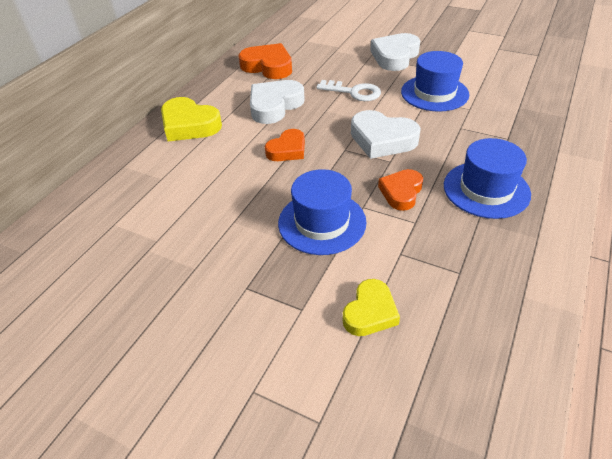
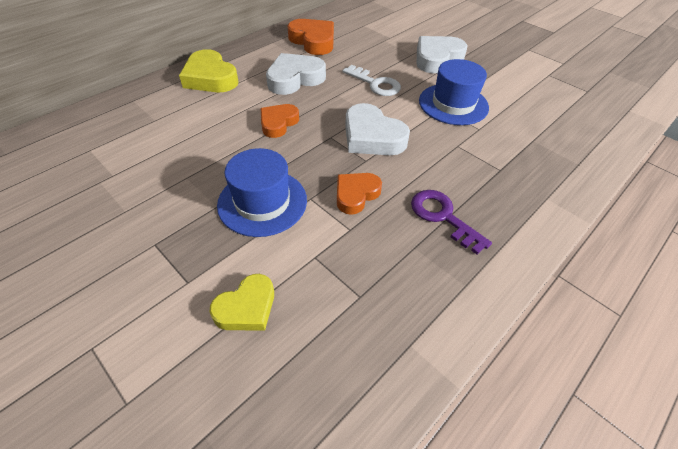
camera: 15 degrees right, 5 degrees up
orange heart [265,129,305,161] -> orange heart turned 150 degrees clockwise [261,104,299,138]
blue hat [444,138,531,219] -> purple key [411,190,492,254]

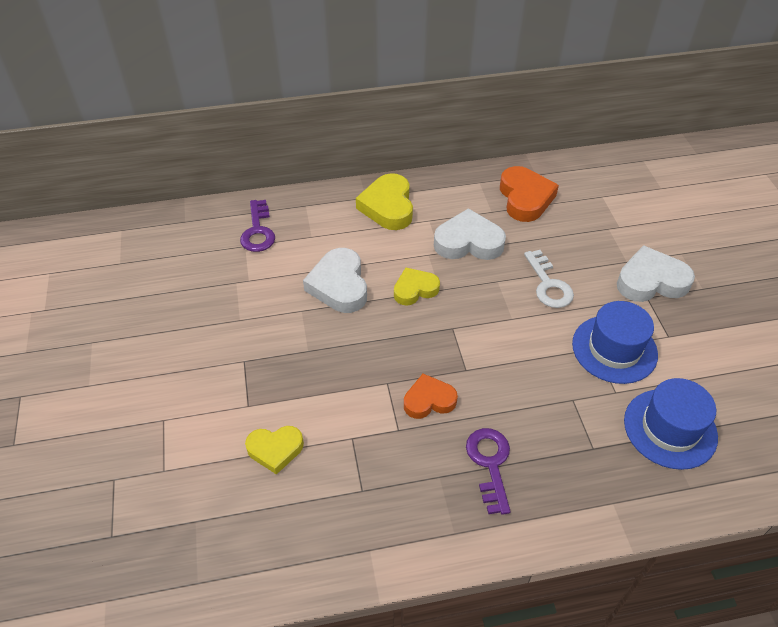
camera: 35 degrees right, 0 degrees up
blue hat [217,148,307,237] -> blue hat moved to [624,378,718,470]
orange heart [261,104,299,138] -> yellow heart [394,268,440,306]
white heart [345,103,410,155] -> white heart moved to [303,248,367,313]
none -> purple key [240,200,275,252]

